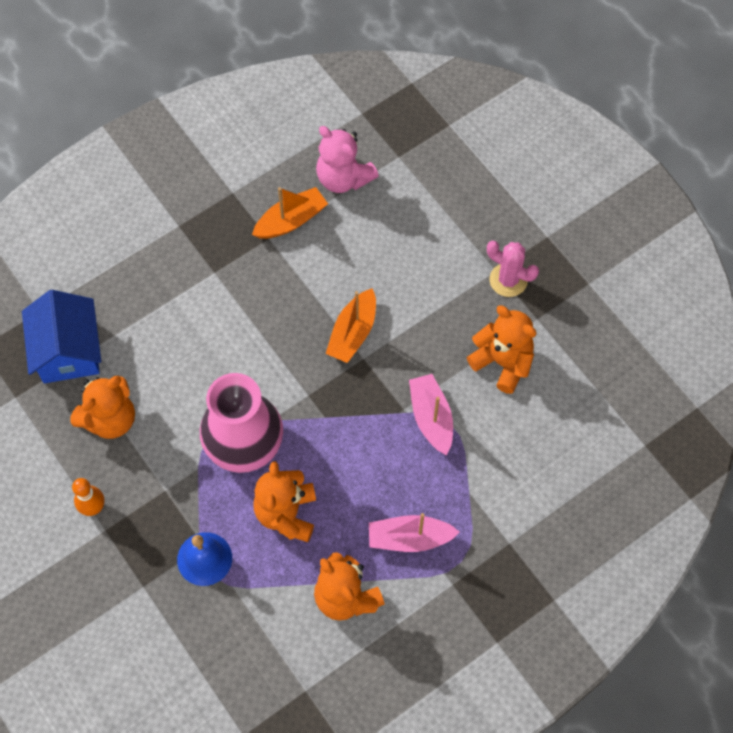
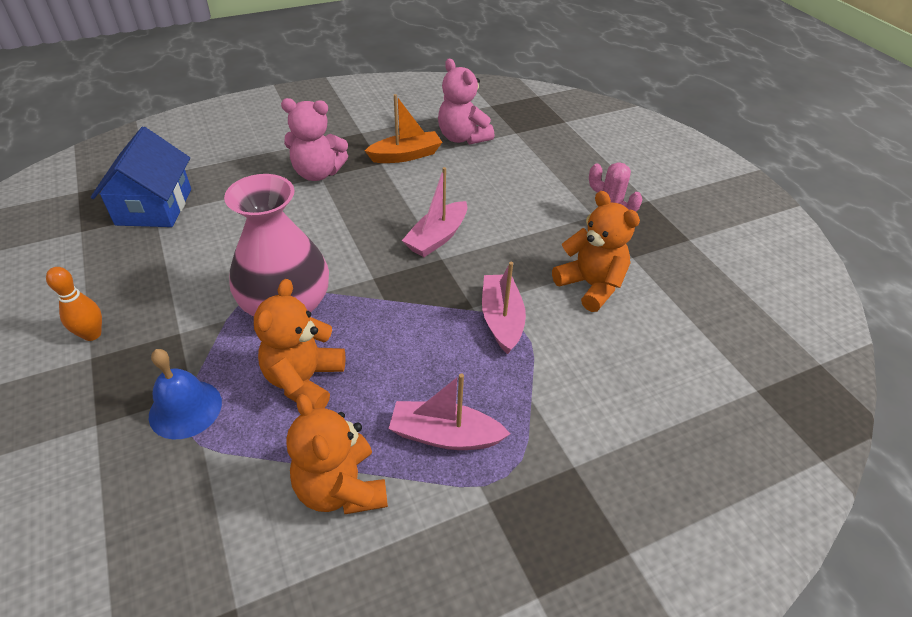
camera: 10 degrees right, 20 degrees down
orange teddy bear [70,376,135,439] -> none
orange boat [326,288,376,363] -> pink boat [402,167,467,257]
none -> pink teddy bear [281,98,348,181]

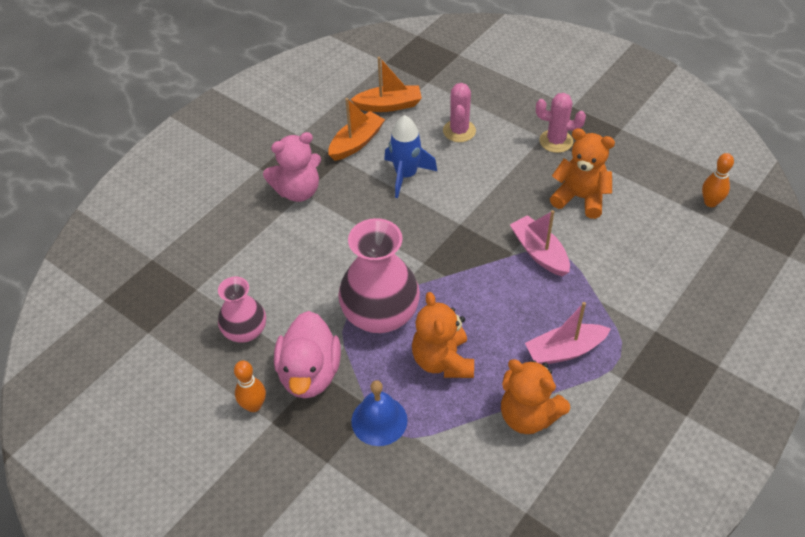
camera: 25 degrees left, 5 degrees up
blue house [91,127,191,227] -> none
pink boat [402,167,467,257] -> none
pink teddy bear [438,59,494,145] -> orange boat [350,57,422,112]
none -> pink vase [218,277,266,343]
none -> pink duck [274,311,341,398]
none -> blue rocket [384,115,437,198]
none -> pink cactus [443,83,476,142]
none -> orange bowling pin [702,153,734,207]

